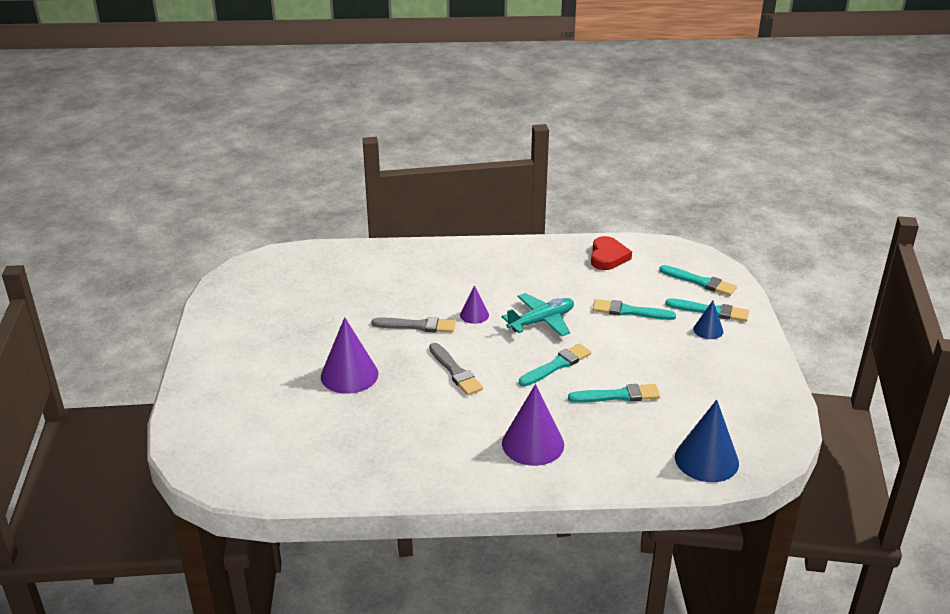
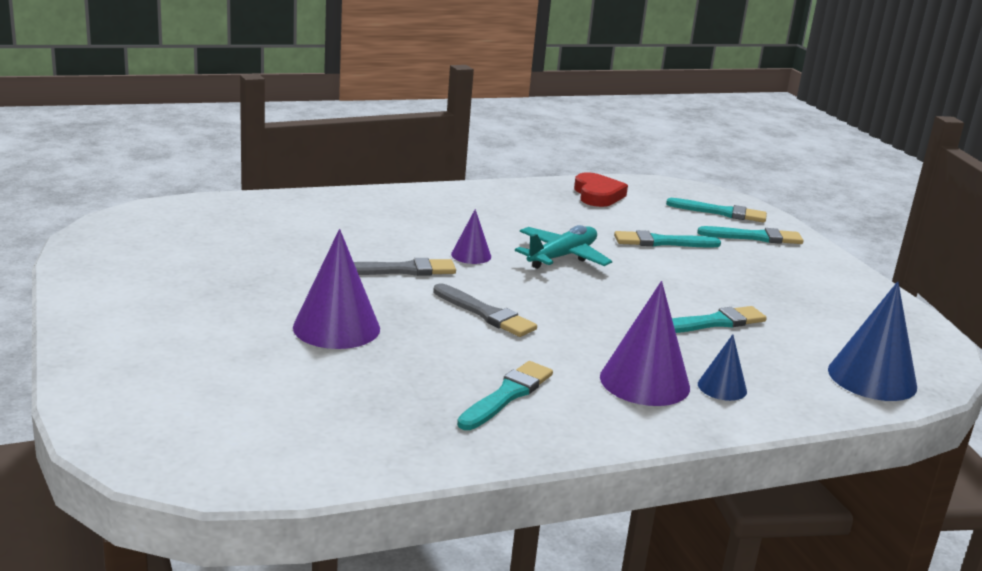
camera: 20 degrees left, 10 degrees down
turquoise brush [519,343,591,386] -> turquoise brush moved to [457,361,553,430]
blue cone [693,301,723,339] -> blue cone moved to [698,334,747,401]

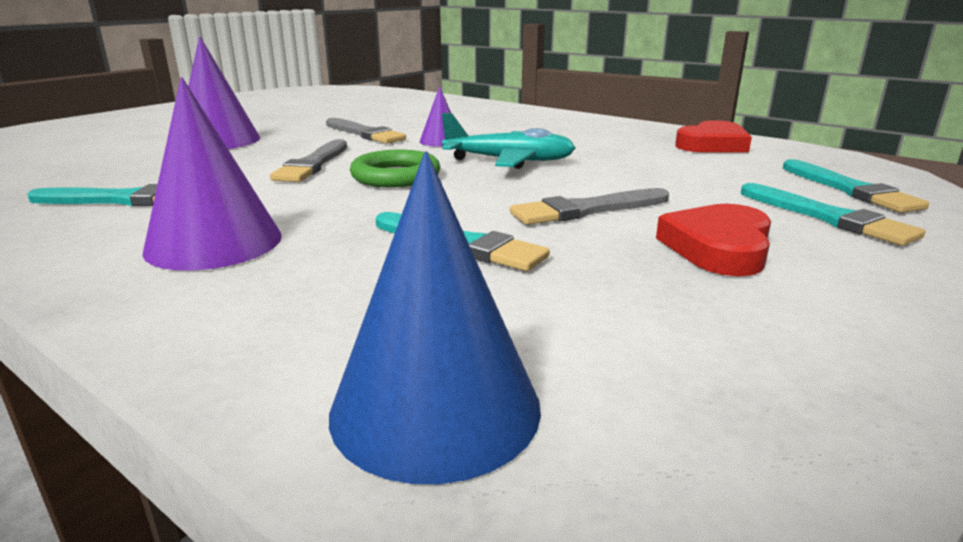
camera: 60 degrees right, 0 degrees up
turquoise brush [614,230,721,247] -> none
blue cone [698,334,747,401] -> none
none -> green ring [350,149,440,187]
none -> grey brush [510,188,669,225]
none -> red heart [656,204,771,276]

